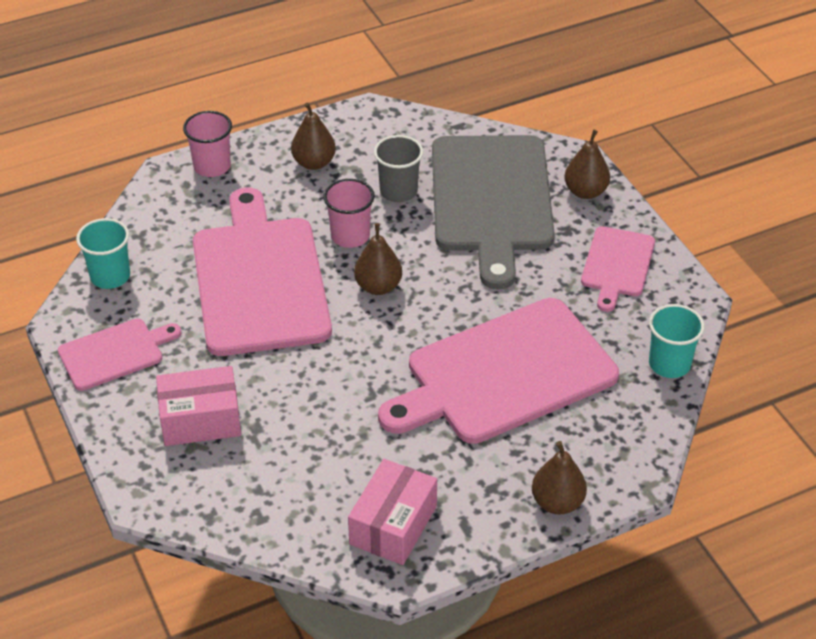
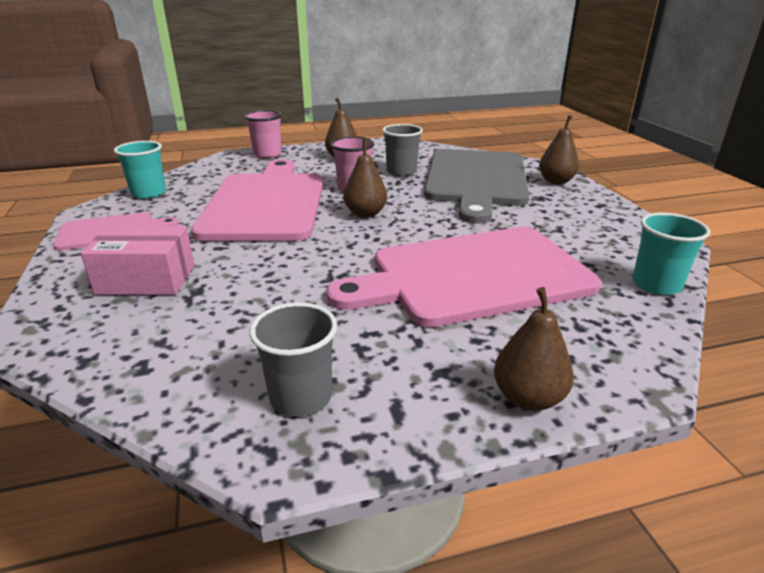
camera: 10 degrees right, 15 degrees down
pink box [348,459,437,565] -> grey cup [249,302,337,417]
pink cutting board [581,226,655,312] -> none

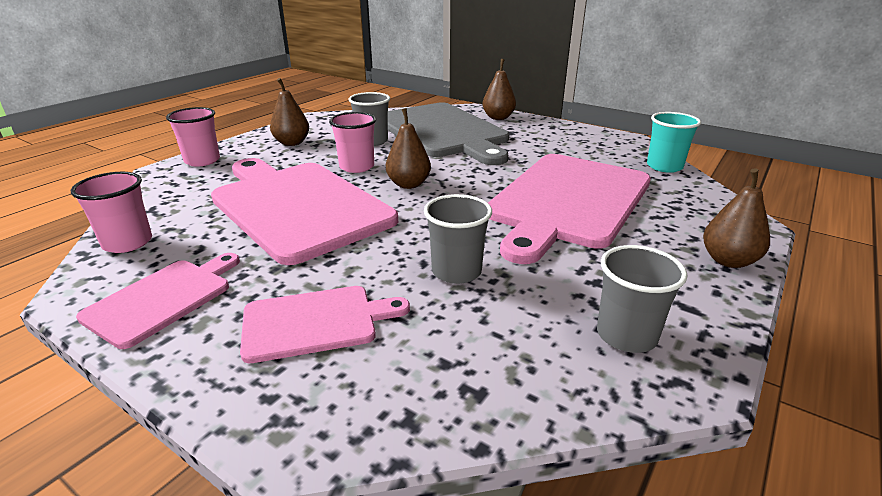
camera: 40 degrees left, 0 degrees up
pink box [81,226,195,295] -> pink cutting board [240,286,410,363]
turquoise cup [114,141,166,199] -> pink cup [71,172,152,253]
none -> grey cup [424,194,492,284]

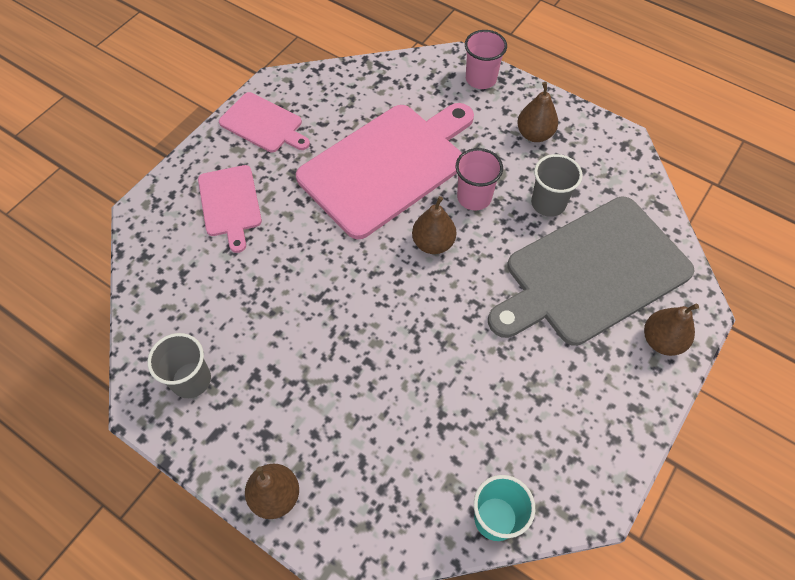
camera: 90 degrees right, 30 degrees up
pink cup [71,172,152,253] -> none
grey cup [424,194,492,284] -> none
pink cutting board [488,154,651,264] -> none

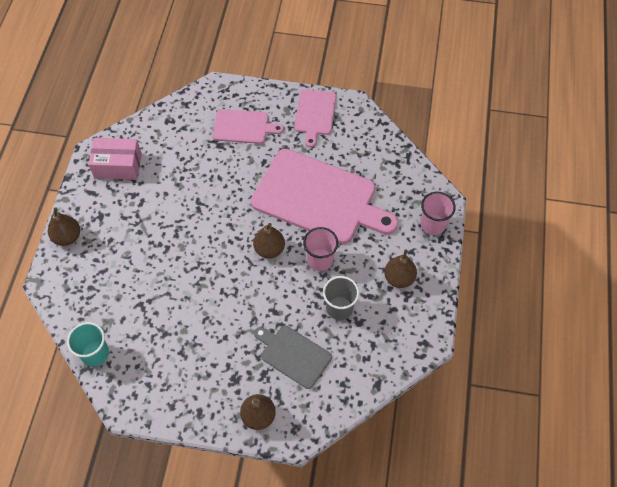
camera: 65 degrees right, 0 degrees up
grey cup [147,333,211,398] -> pink box [88,138,142,180]
pink cutting board [198,165,262,253] -> pink cutting board turned 135 degrees counterclockwise [212,109,284,144]
grey cutting board [488,197,695,346] -> grey cutting board [254,325,332,389], size x0.51

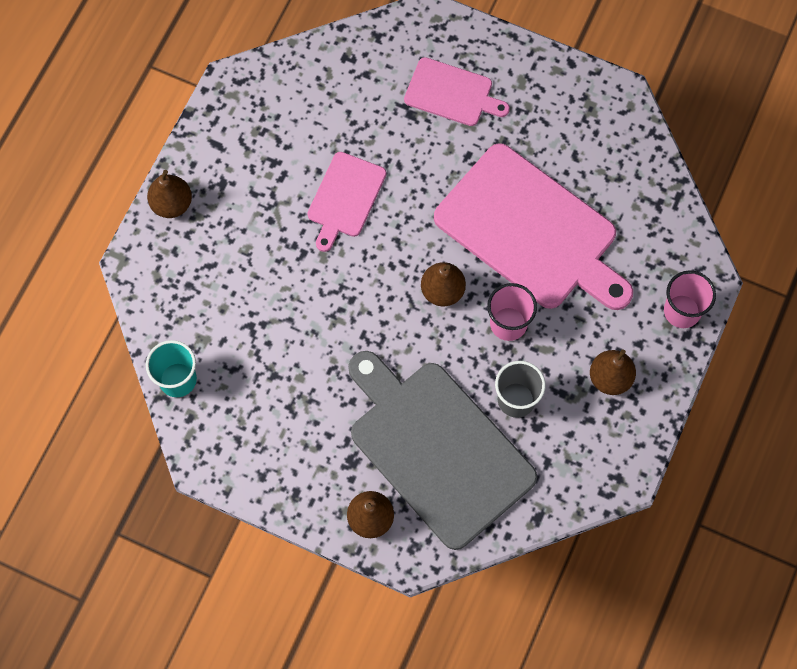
camera: 15 degrees right, 10 degrees up
pink box [88,138,142,180] -> none
grey cutting board [254,325,332,389] -> grey cutting board [348,351,537,550], size x1.97
pink cutting board [294,89,336,147] -> pink cutting board moved to [307,152,386,252]

